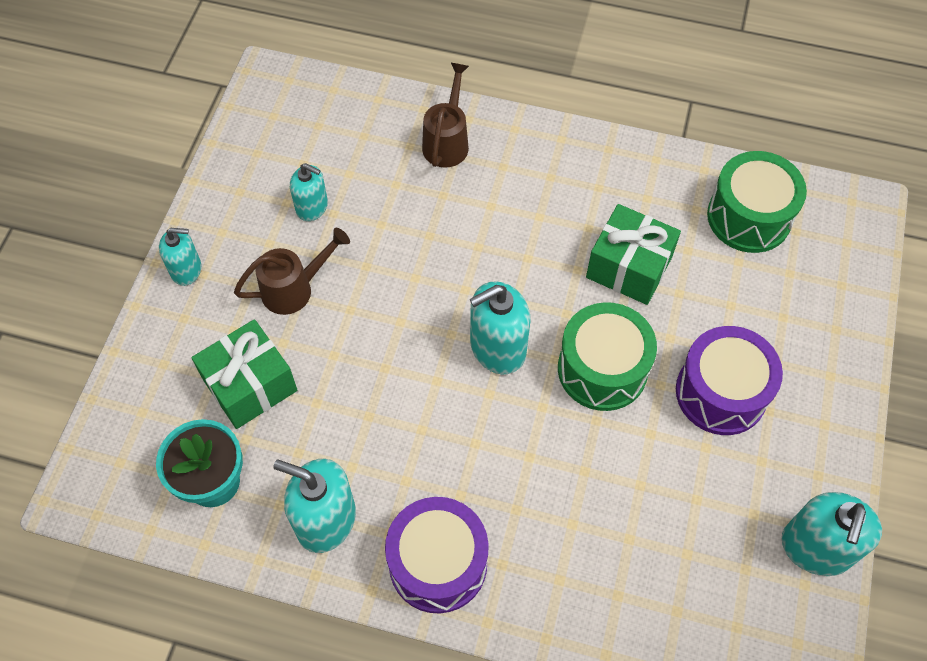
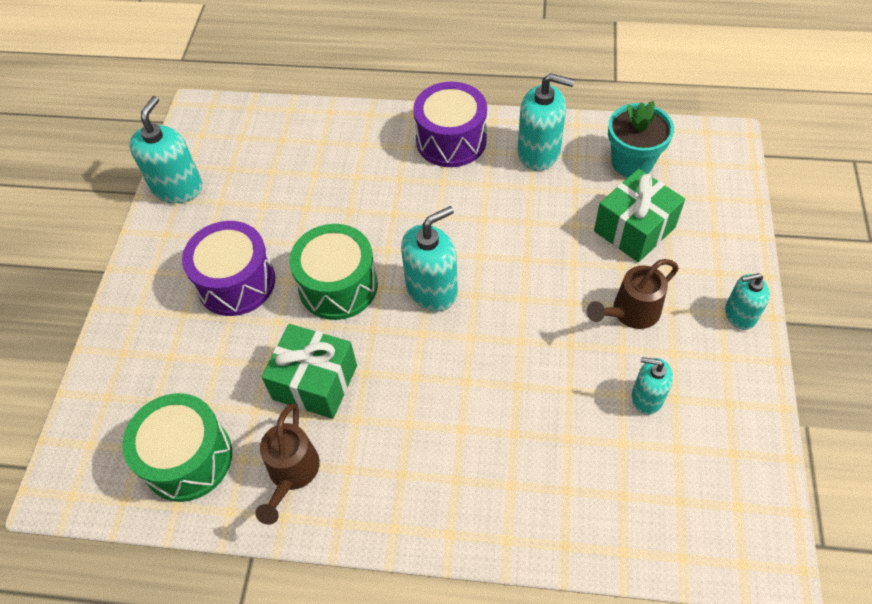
camera: 175 degrees right, 5 degrees down
brown watering can [422,63,469,168] -> brown watering can moved to [255,403,320,525]

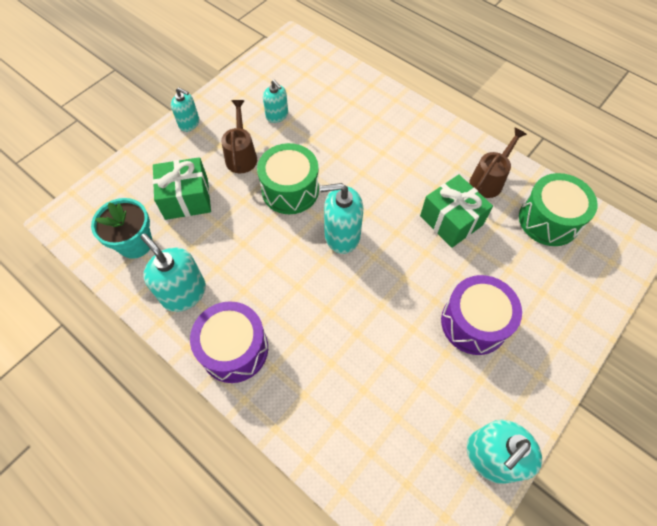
camera: 150 degrees left, 5 degrees up
green drum [289,224,378,320] -> green drum moved to [257,143,319,214]
brown watering can [587,259,679,329] -> brown watering can turned 90 degrees counterclockwise [221,100,257,173]

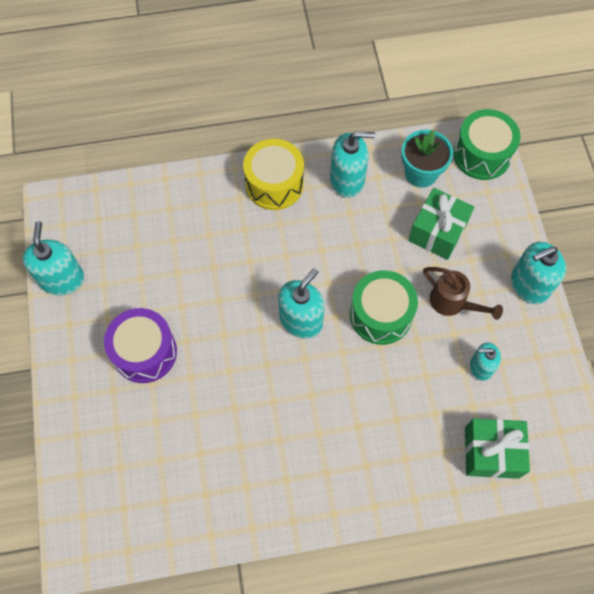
camera: 130 degrees right, 5 degrees up
turquoise soap dispenser [171,87,199,132] -> turquoise soap dispenser [511,242,566,304], size x1.62
purple drum [190,301,268,383] -> yellow drum [243,139,304,210]
green gift [420,174,493,248] -> green gift moved to [465,418,530,479]
brown watering can [469,128,527,198] -> none
green drum [519,173,598,246] -> green drum moved to [453,109,521,180]

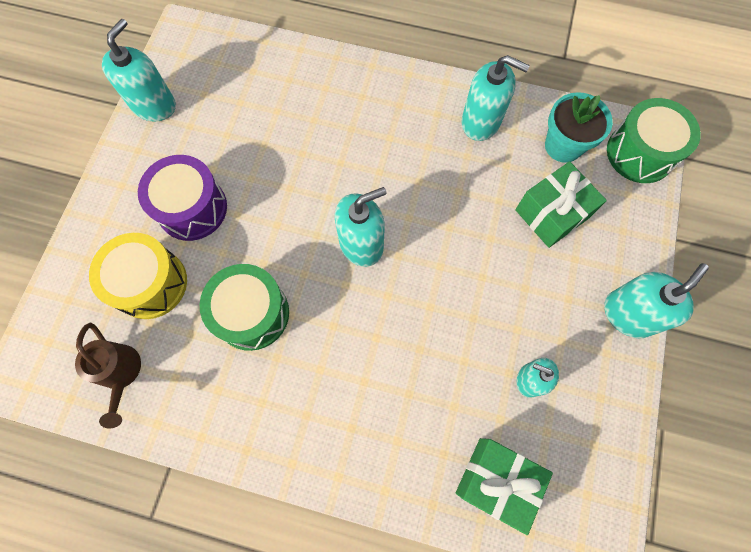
camera: 25 degrees right, 5 degrees up
yellow drum [243,139,304,210] -> yellow drum moved to [89,233,187,319]
green drum [350,270,418,345] -> green drum moved to [200,264,289,351]
brown watering can [423,267,503,320] -> brown watering can moved to [75,323,141,428]
turquoise soap dispenser [511,242,566,304] -> turquoise soap dispenser turned 135 degrees clockwise [604,263,709,338]

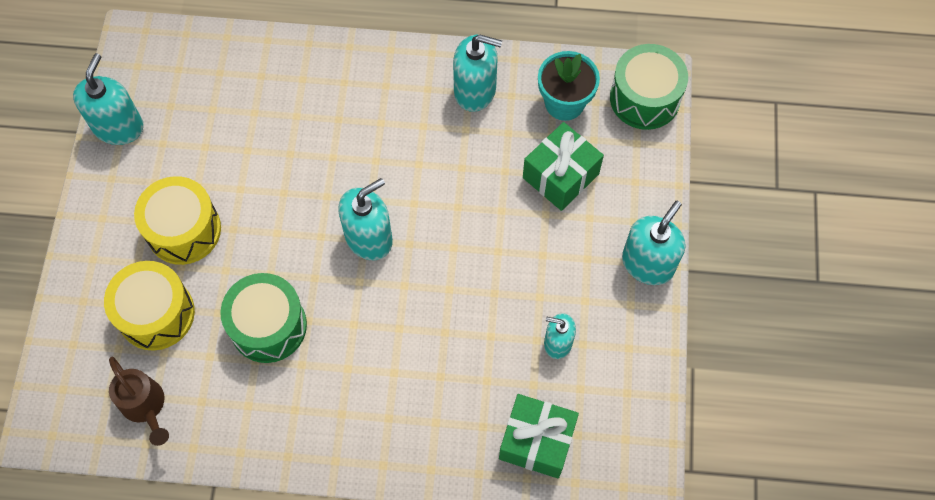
camera: 10 degrees left, 5 degrees down
purple drum [138,155,227,241] -> yellow drum [134,176,221,265]

